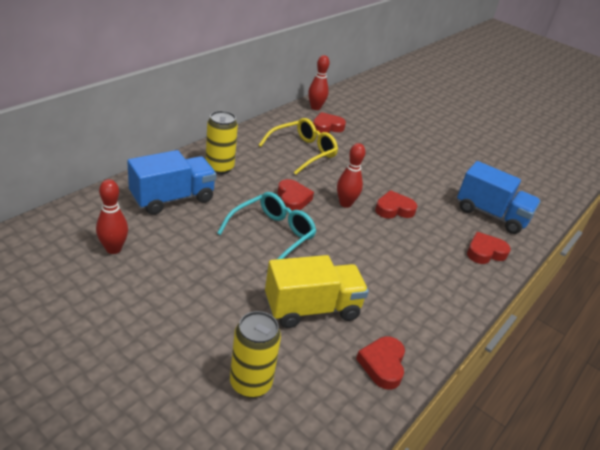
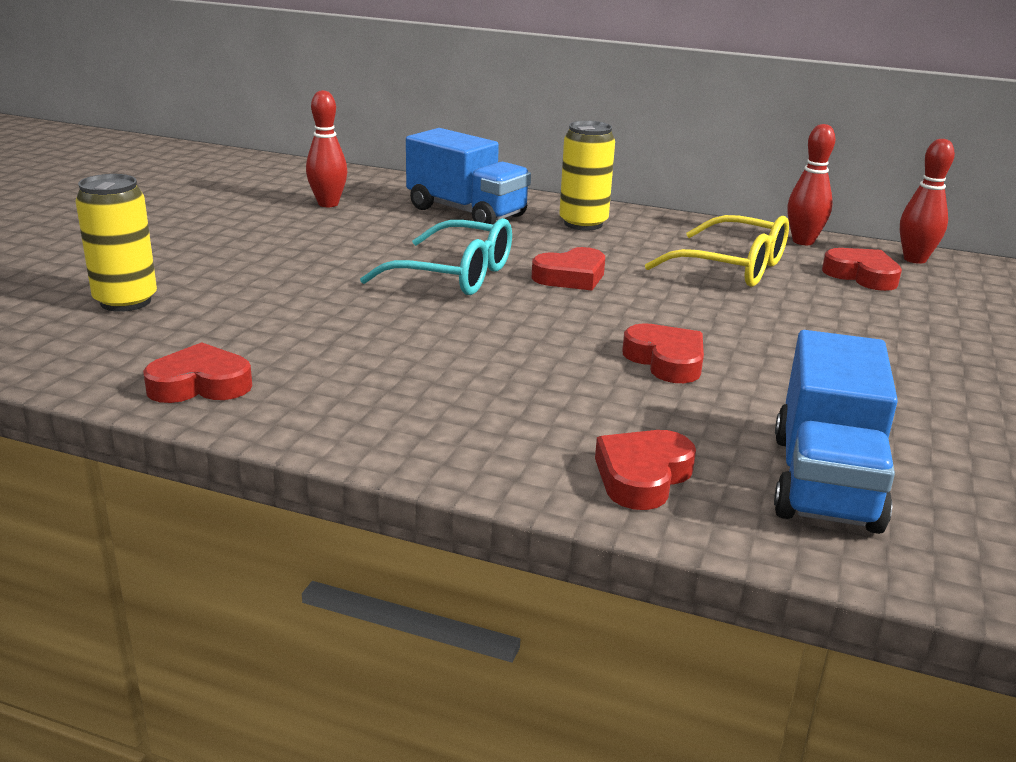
camera: 75 degrees right, 10 degrees down
yellow truck [265,255,369,328] -> none
red bowling pin [337,143,365,208] -> red bowling pin moved to [787,124,835,245]
red heart [467,232,511,264] -> red heart turned 105 degrees counterclockwise [595,430,696,510]

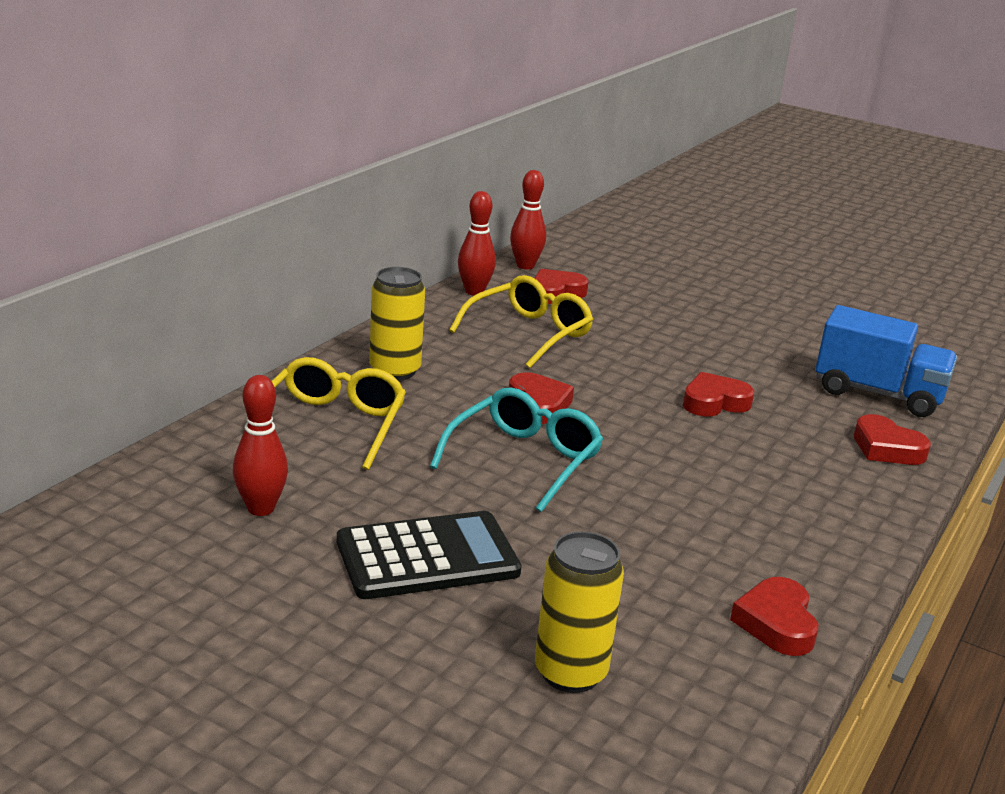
camera: 80 degrees left, 0 degrees up
blue truck [406,128,531,225] -> yellow glasses [271,357,406,470]
none -> black calculator [337,511,522,599]

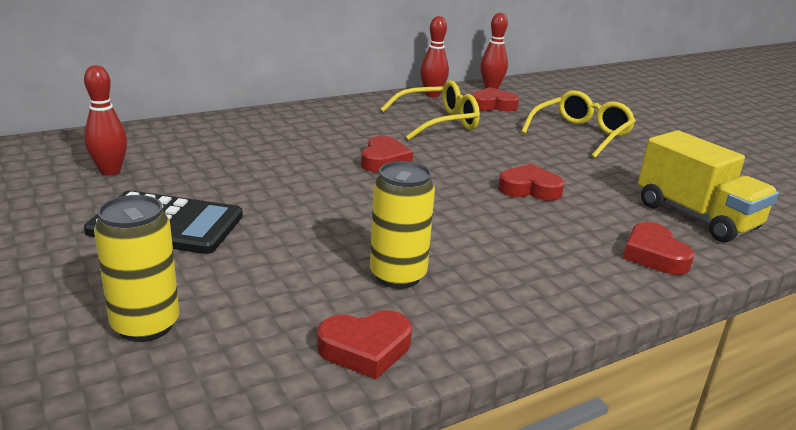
camera: 30 degrees right, 0 degrees up
yellow glasses [271,357,406,470] -> yellow glasses moved to [521,90,636,158]
yellow can [369,267,425,380] -> yellow can moved to [370,161,435,289]
turquoise glasses [430,387,603,512] -> none
red heart [730,577,818,656] -> red heart turned 135 degrees counterclockwise [317,310,412,379]
blue truck [815,305,957,417] -> yellow truck [638,130,779,242]

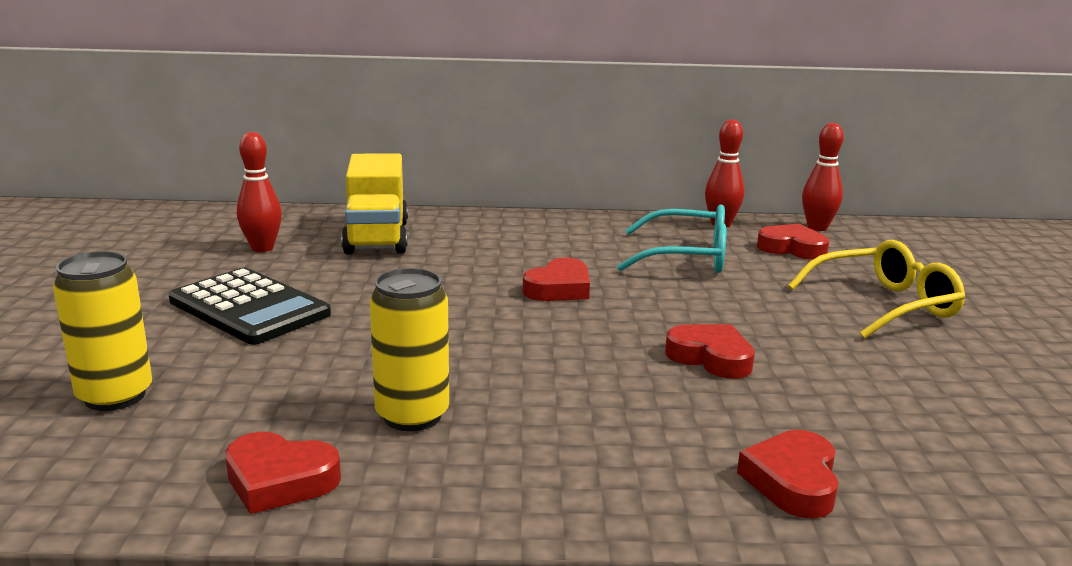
camera: 30 degrees right, 5 degrees down
yellow glasses [381,80,480,140] -> turquoise glasses [617,205,726,273]
yellow truck [638,130,779,242] -> yellow truck moved to [341,153,408,255]

